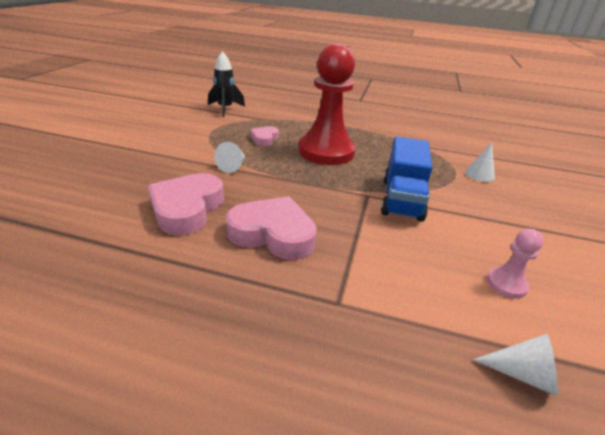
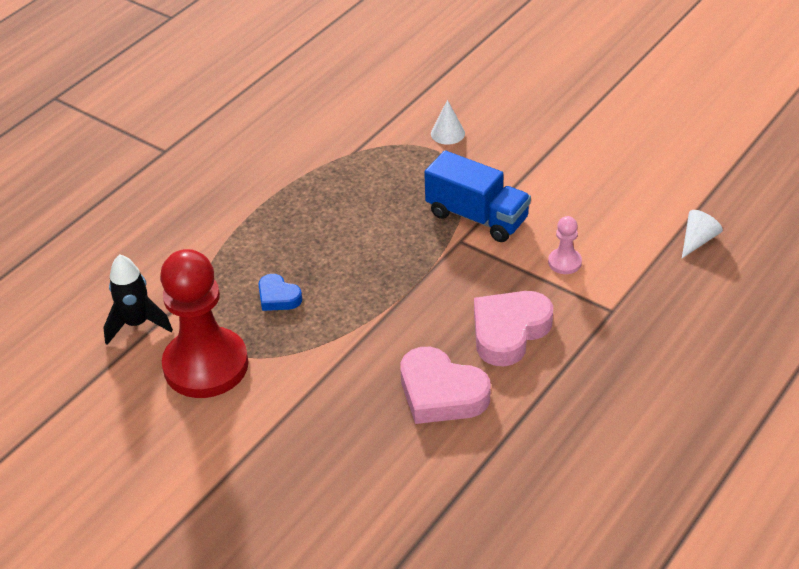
camera: 65 degrees left, 10 degrees up
white cone [214,142,245,173] -> none
pink heart [250,126,279,146] -> blue heart [258,274,302,311]
red pawn [298,44,356,165] -> red pawn moved to [160,249,249,398]
pink pawn [487,229,544,298] -> pink pawn moved to [548,216,582,274]

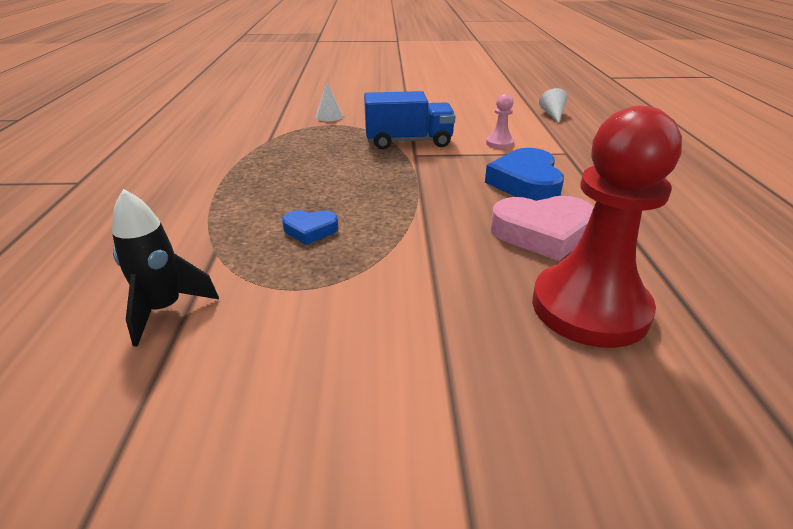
camera: 40 degrees left, 10 degrees down
red pawn [160,249,249,398] -> red pawn moved to [532,106,682,348]
pink heart [474,291,553,366] -> blue heart [485,148,564,201]

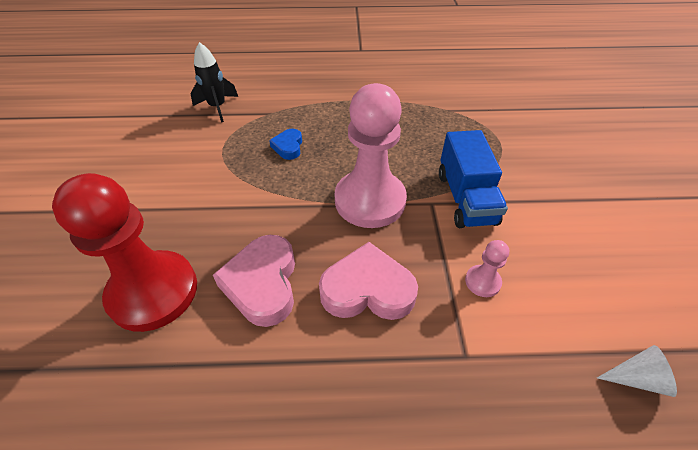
camera: 90 degrees right, 15 degrees up
white cone [315,82,343,121] -> none
blue heart [485,148,564,201] -> pink heart [319,242,418,320]
none -> pink pawn [335,83,407,228]

